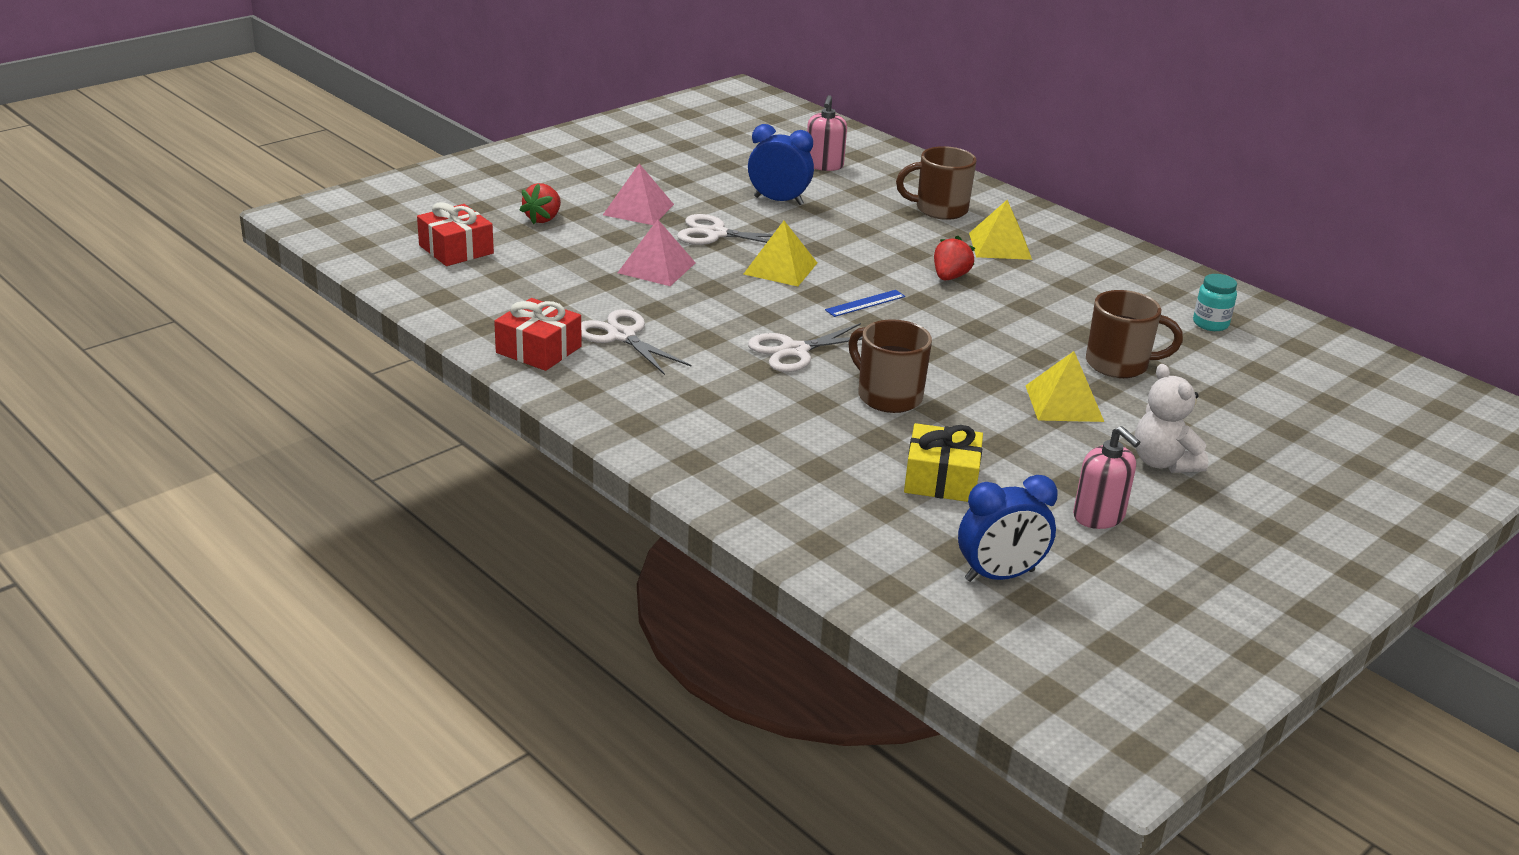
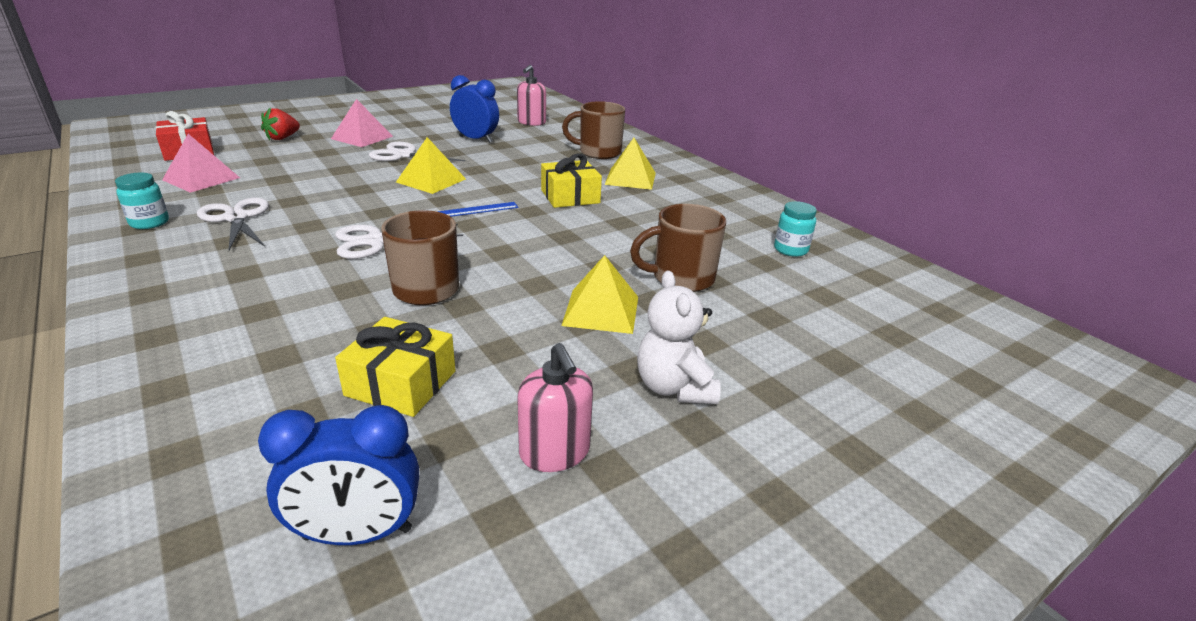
camera: 10 degrees right, 0 degrees up
red gift [494,298,582,371] -> turquoise jar [115,173,169,229]
pink pyramid [618,219,696,286] -> pink pyramid moved to [162,134,240,193]
red strawberry [934,236,975,280] -> yellow gift [541,153,602,208]
brown mug [1086,290,1183,378] -> brown mug turned 150 degrees clockwise [630,204,726,292]

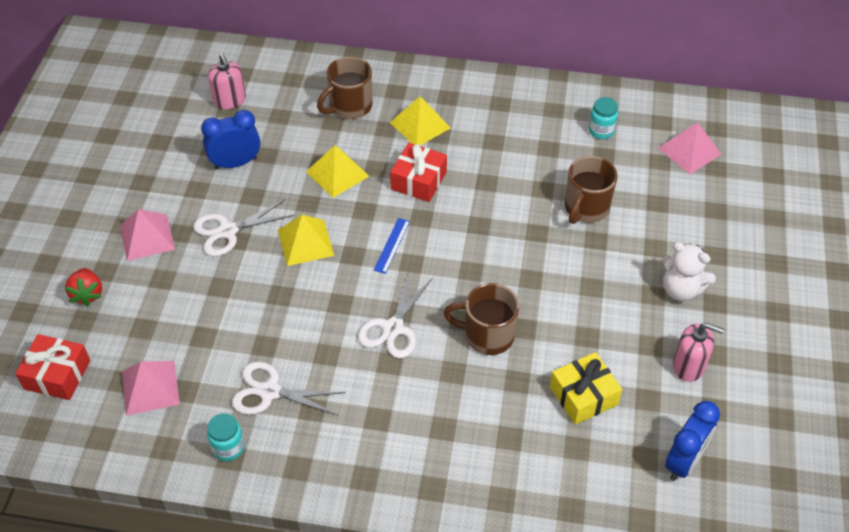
camera: 45 degrees left, 20 degrees up
yellow gift [541,153,602,208] -> red gift [390,143,447,202]
yellow pyramid [561,255,638,334] -> yellow pyramid moved to [306,145,369,198]
none -> pink pyramid [658,122,721,174]

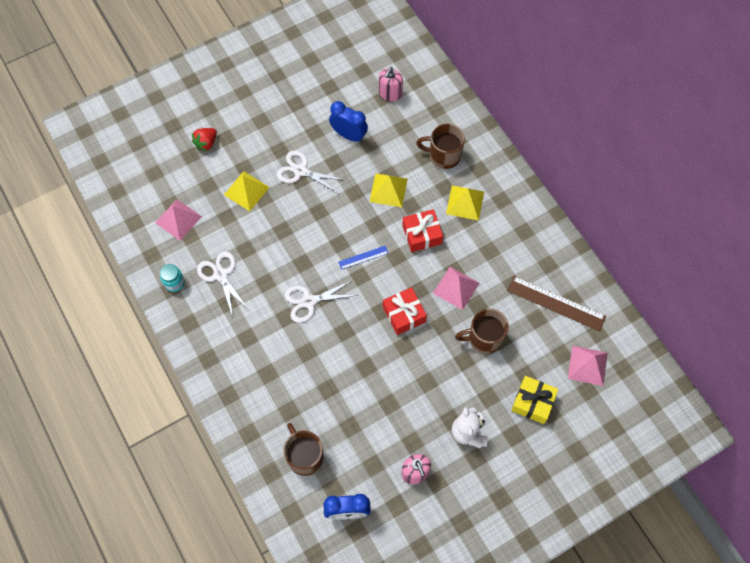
camera: 50 degrees right, 15 degrees up
red gift [15,334,90,400] -> red gift moved to [383,287,427,335]
pink pyramid [120,209,175,261] -> pink pyramid moved to [433,267,480,310]
yellow pyramid [278,215,334,266] -> yellow pyramid moved to [224,171,270,211]
brown mug [444,283,519,355] -> brown mug moved to [283,423,324,476]
yellow gift [550,352,622,425] -> yellow gift moved to [511,376,558,424]
turquoise jar [589,97,618,139] -> brown ruler [507,276,606,331]

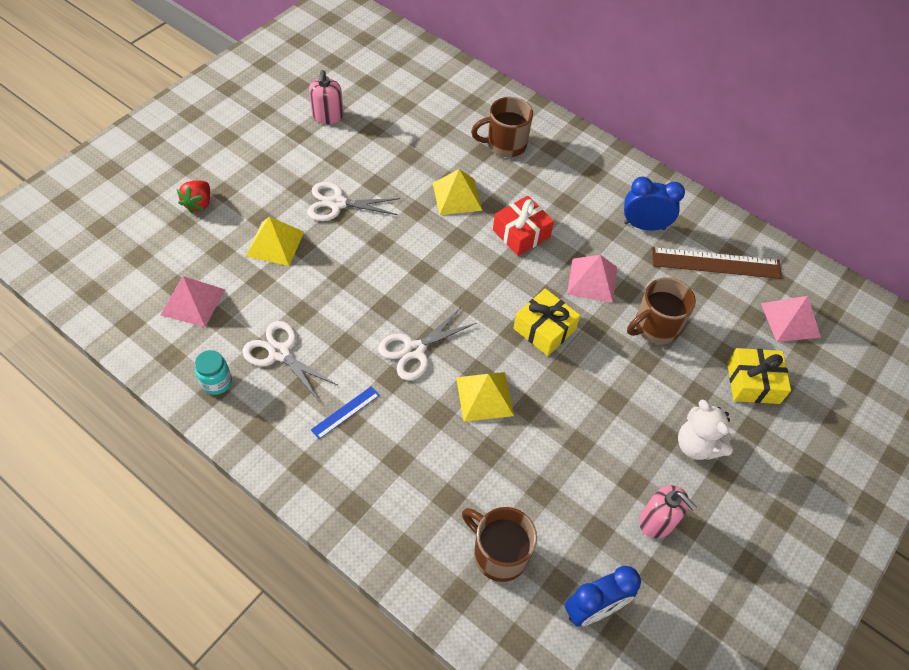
camera: 25 degrees left, 10 degrees down
blue clock [329,101,368,142] -> blue clock moved to [624,177,685,230]
blue ruler [339,246,388,270] -> blue ruler moved to [311,386,380,439]
pink soap dispenser [379,67,403,101] -> pink soap dispenser moved to [309,70,344,124]
red gift [383,287,427,335] -> yellow gift [513,289,580,356]
yellow pyramid [446,186,484,220] -> yellow pyramid moved to [456,372,514,422]

